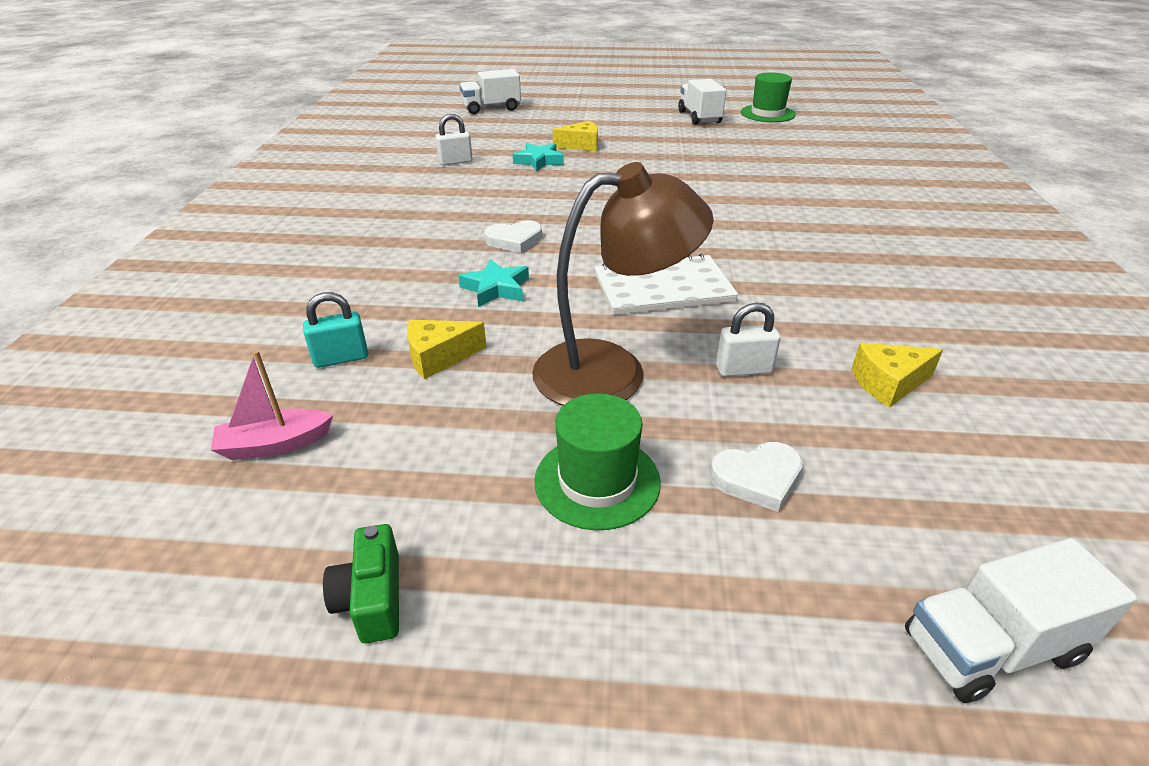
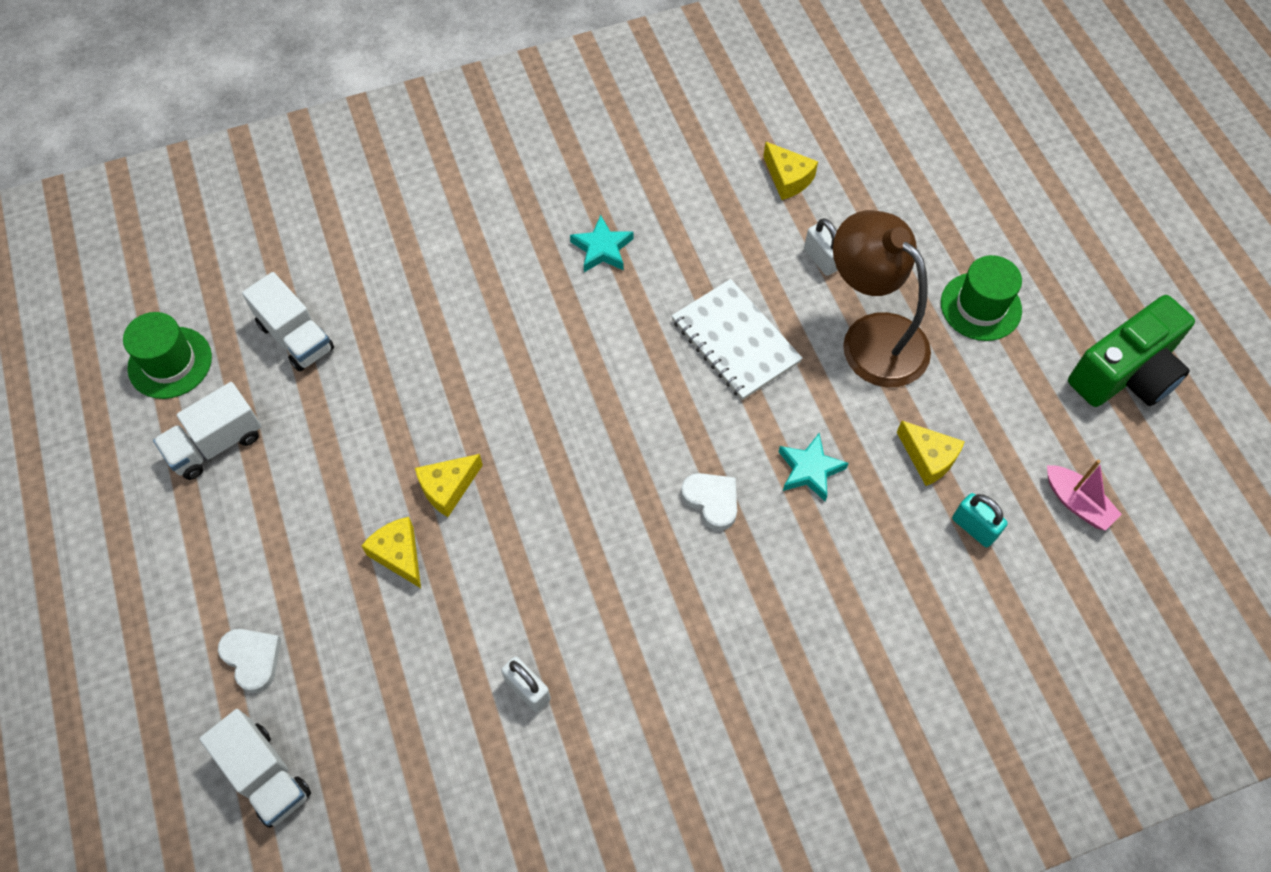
camera: 115 degrees left, 25 degrees up
green camera [323,524,399,643] -> green camera [1068,295,1195,407], size x2.04
turquoise star [513,143,564,171] -> turquoise star moved to [570,215,633,272]
white heart [710,442,803,512] -> white heart moved to [218,629,281,693]
white truck [905,538,1137,703] -> white truck moved to [242,272,334,372]
none -> yellow cheese [415,454,483,517]

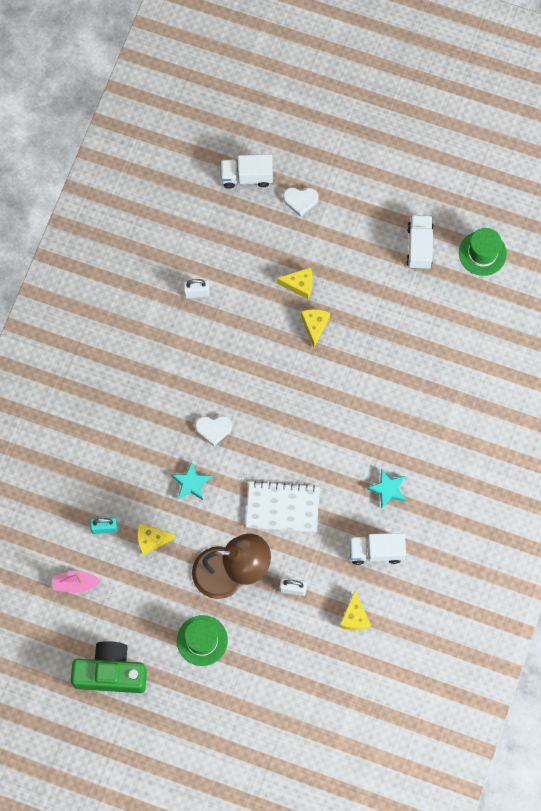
camera: 130 degrees right, 10 degrees up
white truck [242,272,334,372] -> white truck moved to [349,533,406,565]
yellow cheese [763,142,818,200] -> yellow cheese turned 90 degrees counterclockwise [340,591,371,630]
green camera [1068,295,1195,407] -> green camera turned 90 degrees clockwise [71,641,147,693]

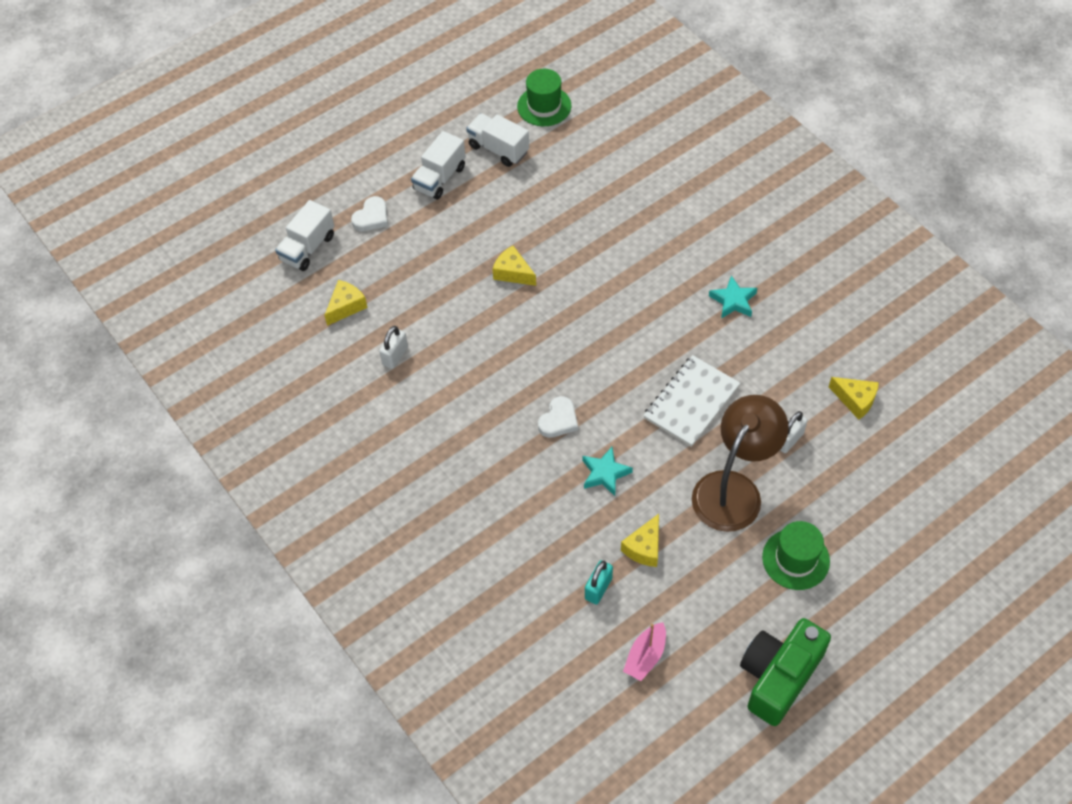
camera: 55 degrees left, 15 degrees down
yellow cheese [277,267,313,299] -> yellow cheese moved to [324,280,368,326]
white truck [349,533,406,565] -> white truck moved to [411,131,466,200]

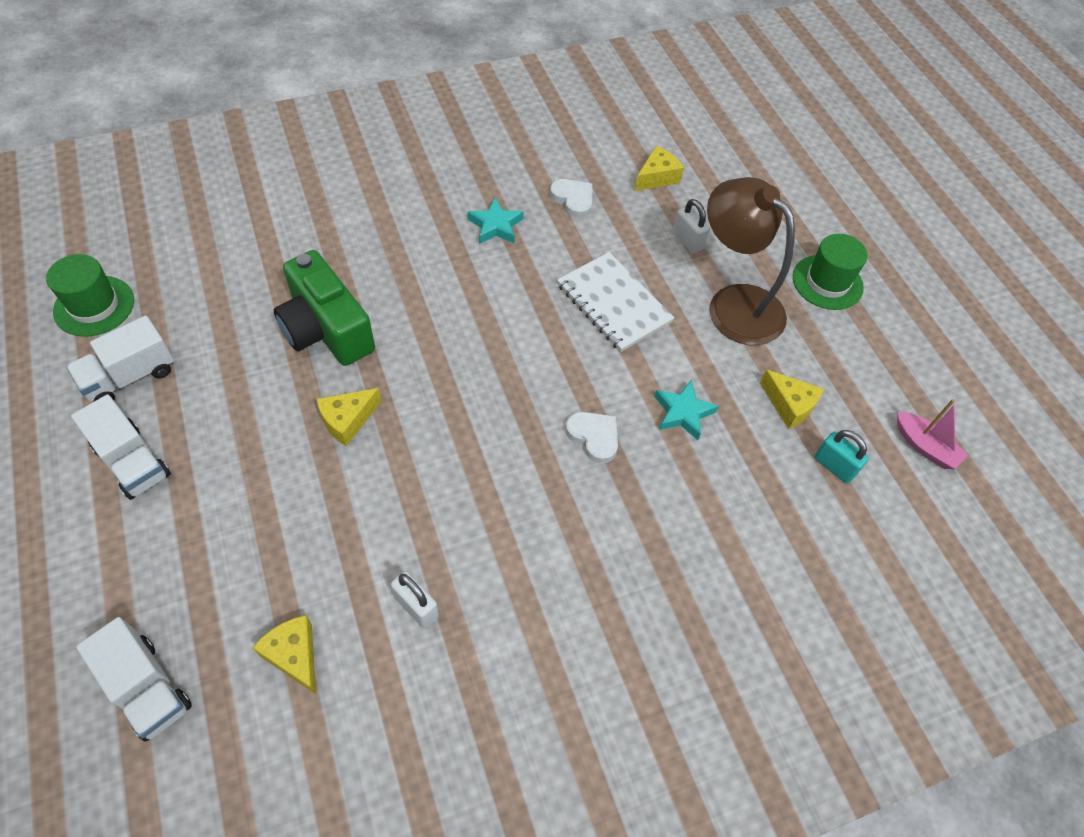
camera: 80 degrees left, 0 degrees up
white heart [351,196,388,231] -> white heart moved to [550,179,592,218]
green camera [740,618,831,726] -> green camera moved to [274,250,375,366]

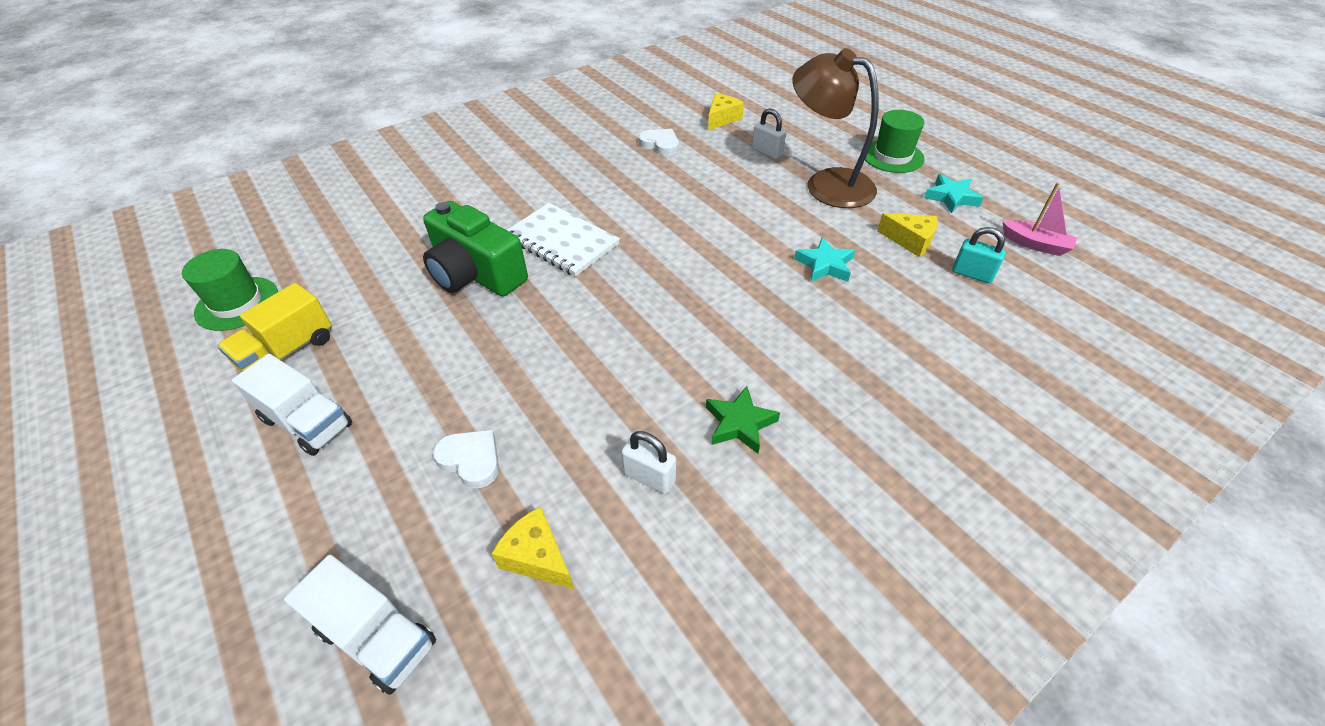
camera: 10 degrees left, 10 degrees down
white truck [66,316,174,402] -> yellow truck [217,283,332,372]
yellow cheese [317,388,381,446] -> none
turquoise star [467,198,524,244] -> turquoise star moved to [924,174,983,213]
white notebook [557,252,674,352] -> white notebook moved to [507,203,620,277]
white heart [565,412,618,464] -> white heart moved to [433,430,499,488]
none -> green star [706,386,780,454]

